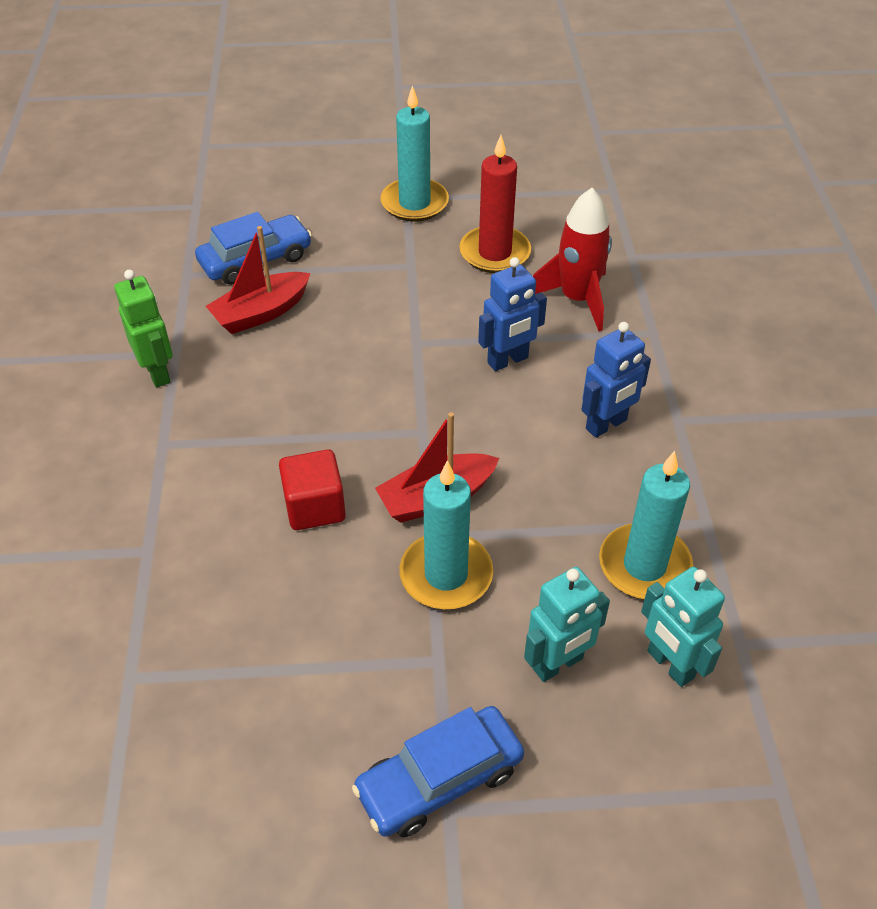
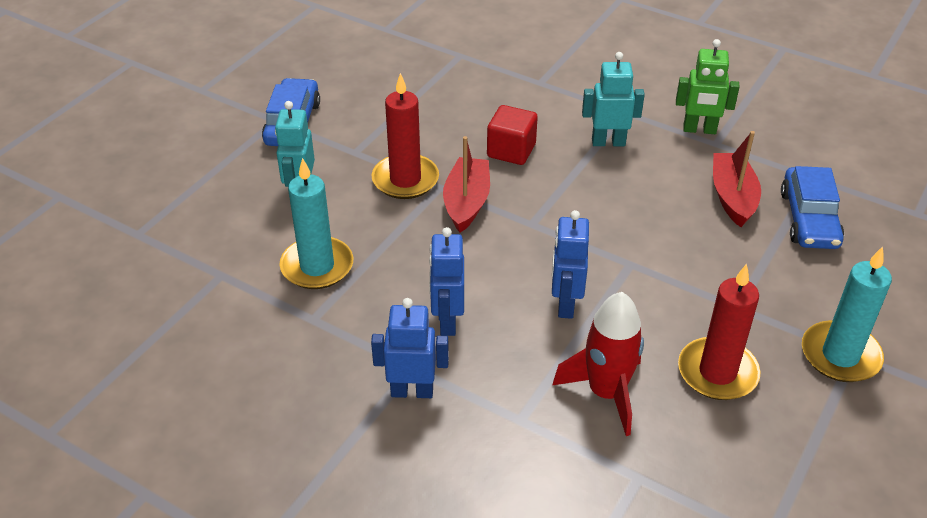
camera: 125 degrees right, 5 degrees down
turquoise candle [399,460,493,609] -> red candle [372,73,439,199]
turquoise robot [641,567,725,687] -> turquoise robot moved to [582,52,645,146]
none -> blue robot [371,298,449,398]

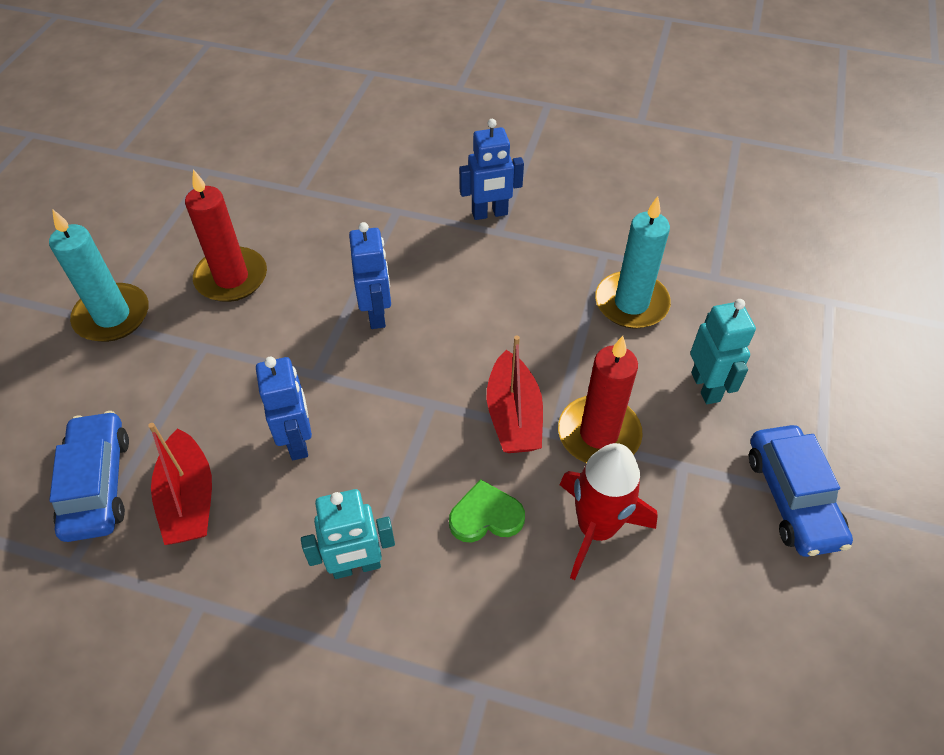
camera: 165 degrees right, 10 degrees up
blue robot [429,227,464,336] -> blue robot moved to [256,357,312,460]
red cube [487,105,538,165] -> green heart [449,479,525,543]
red rocket [553,292,644,436] -> red rocket moved to [559,443,658,580]
green robot [676,39,740,134] -> none

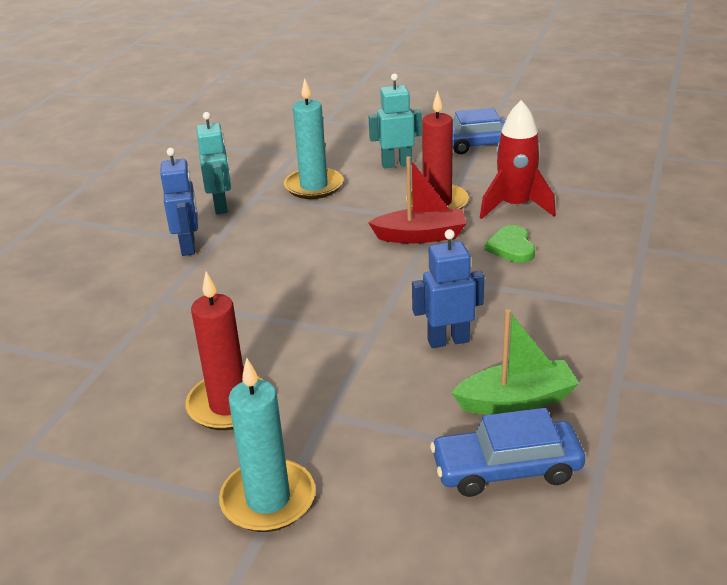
camera: 85 degrees left, 20 degrees down
red boat [148,423,212,545] -> green boat [452,309,579,414]
turquoise robot [301,489,395,579] -> turquoise robot moved to [196,112,231,214]
blue robot [349,222,391,329] -> none

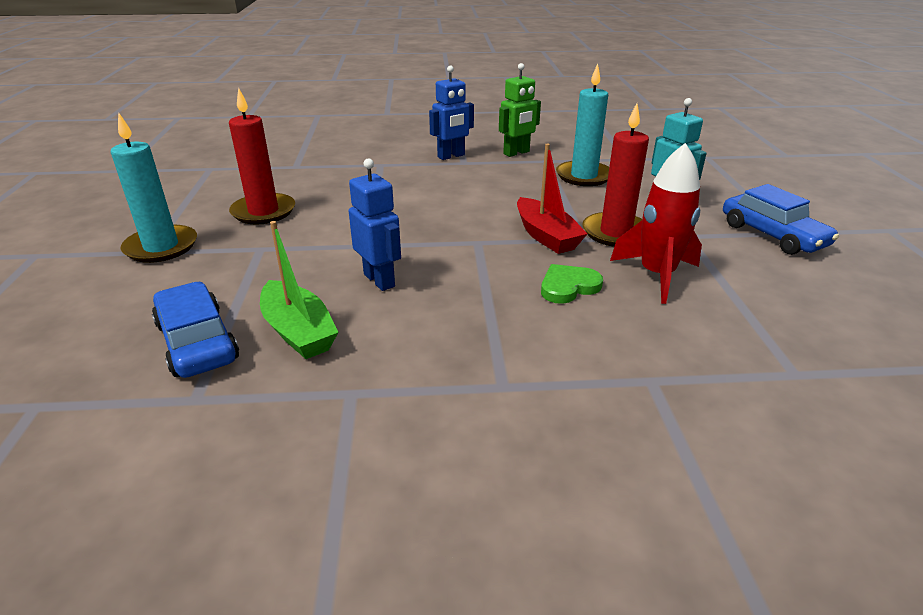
camera: 65 degrees right, 0 degrees up
turquoise robot [196,112,231,214] -> green robot [499,63,541,157]

